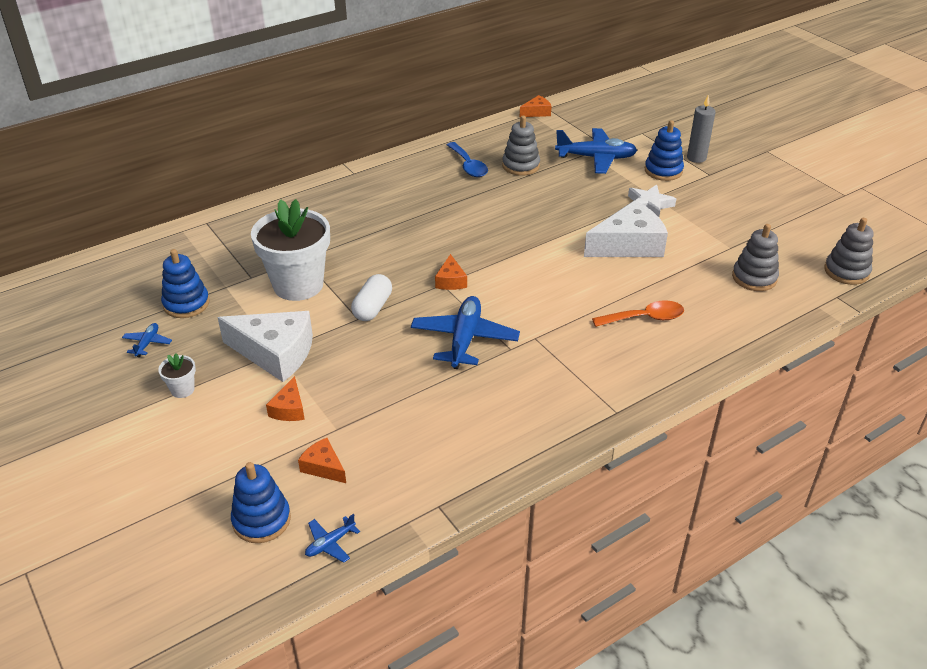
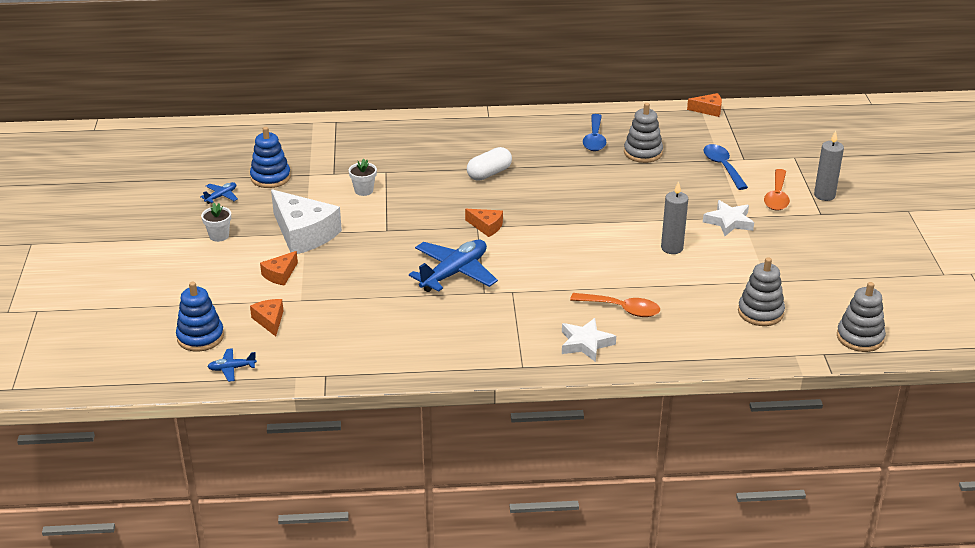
camera: 30 degrees right, 5 degrees down
white flower pot [251,199,330,301] -> white flower pot [349,158,377,196], size x0.41
white capsule [351,274,392,321] -> white capsule moved to [467,147,512,181]
orange cheese [435,254,467,290] -> orange cheese turned 90 degrees counterclockwise [465,209,503,237]
blue plane [555,128,637,174] -> blue spoon [703,144,748,190]
white cheese [584,200,668,257] -> grey candle [661,181,688,254]
blue stacking toy [645,120,684,181] -> orange spoon [764,169,790,211]
none -> white star [562,318,616,362]

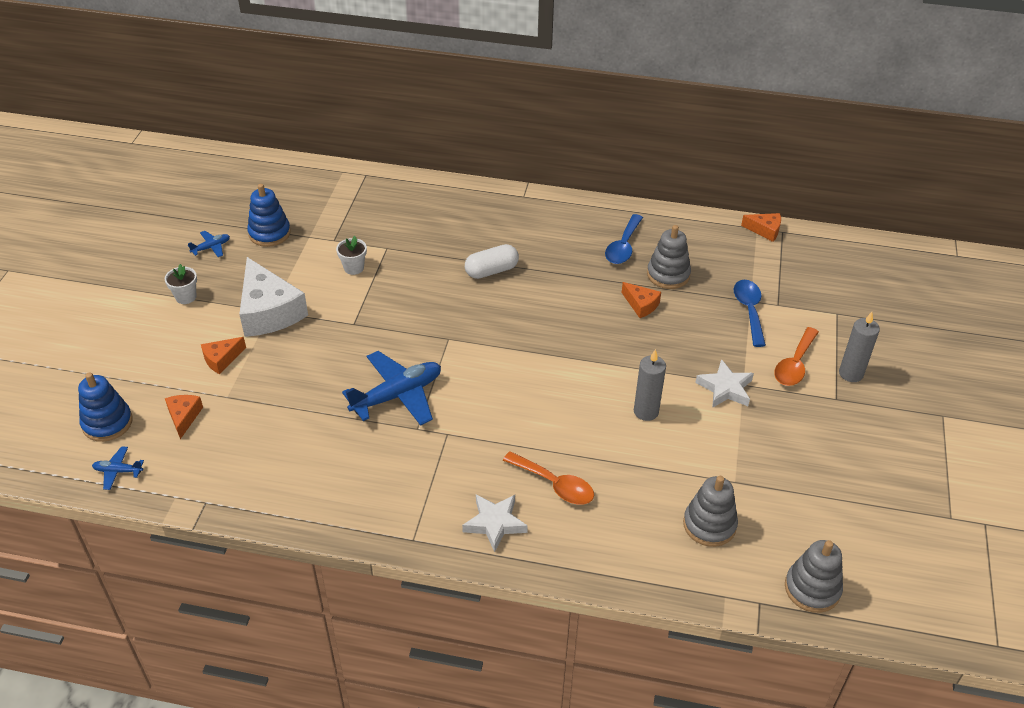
camera: 15 degrees right, 10 degrees up
orange cheese [465,209,503,237] -> orange cheese moved to [622,282,661,318]

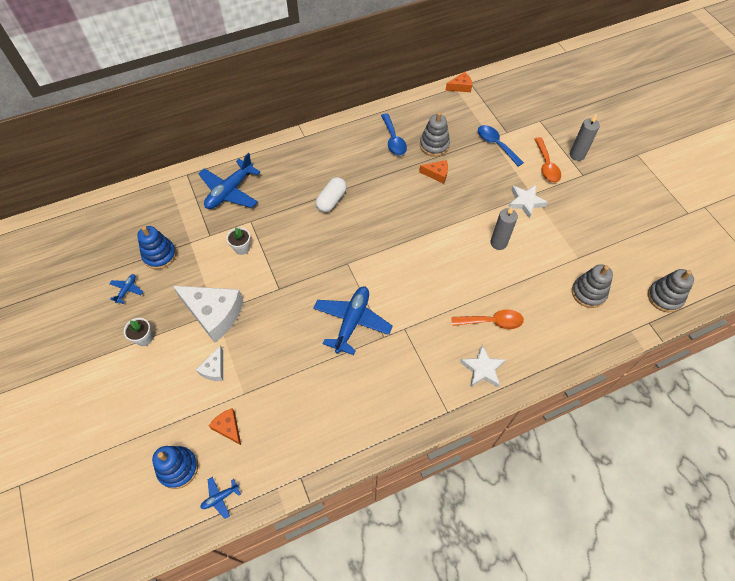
camera: 35 degrees left, 15 degrees up
orange cheese [201,337,246,374] -> white cheese [196,345,223,381]
none -> blue plane [198,153,260,209]

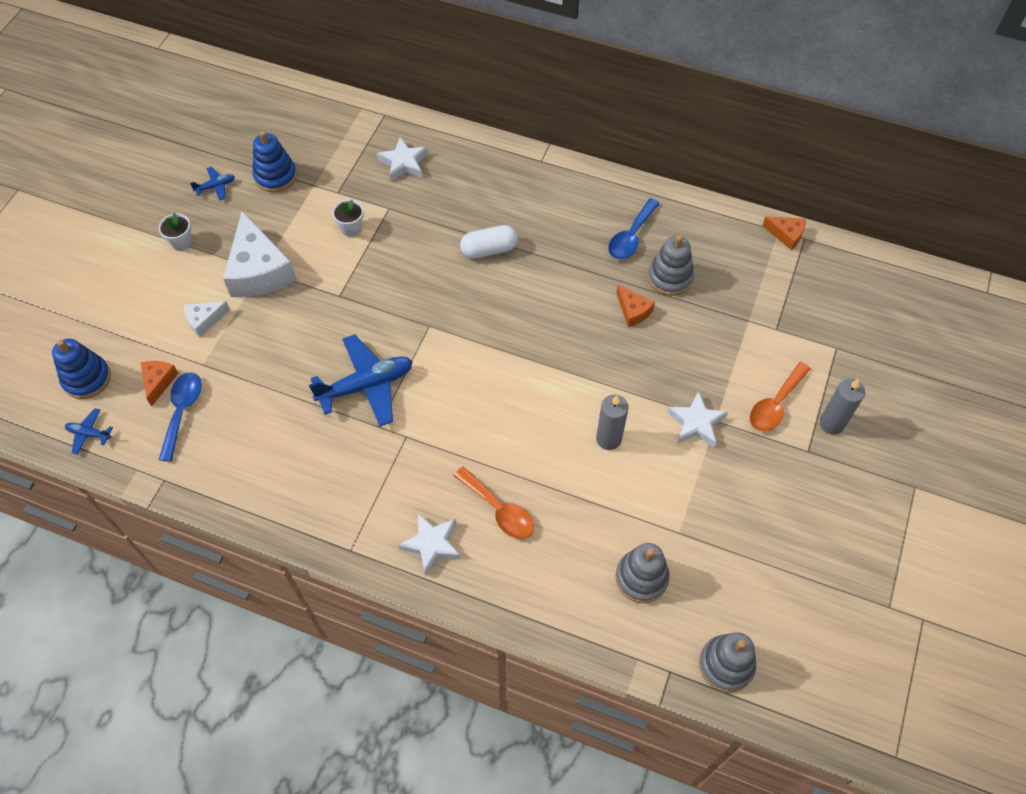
camera: 45 degrees right, 0 degrees up
blue plane [198,153,260,209] -> white star [377,137,428,181]
blue spoon [478,125,524,167] -> blue spoon moved to [159,372,202,462]

